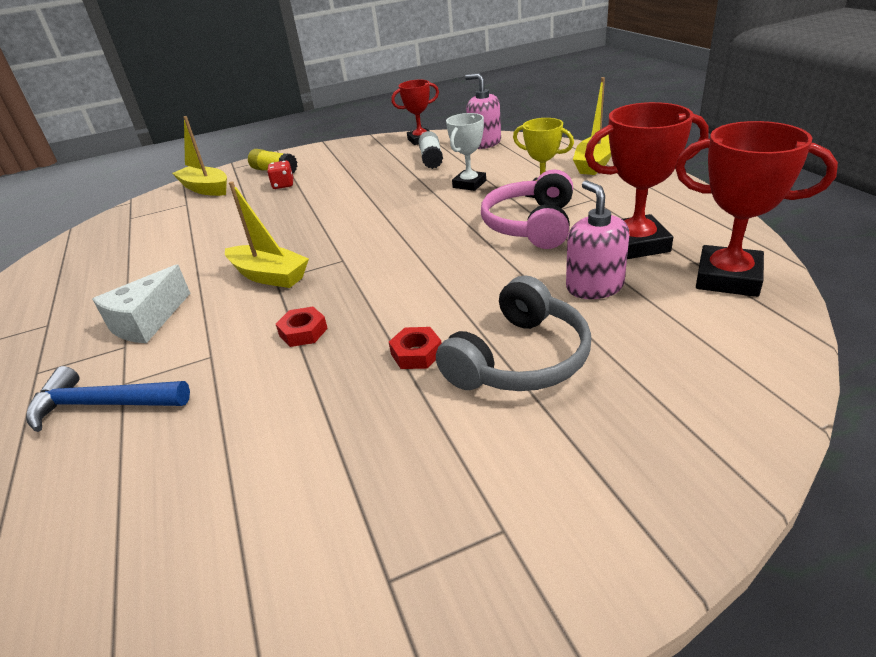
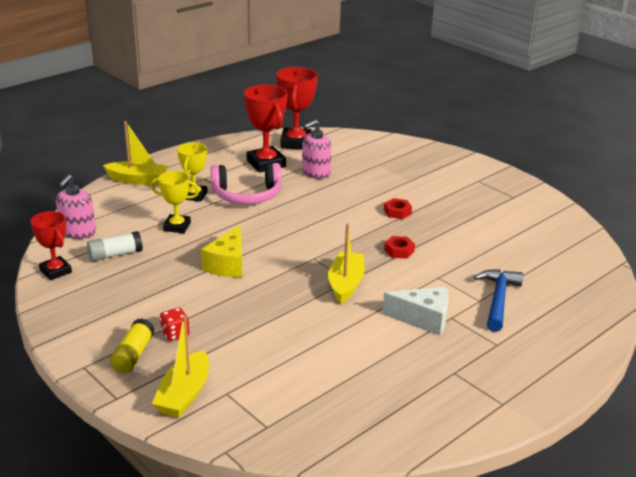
camera: 115 degrees left, 5 degrees down
blue hammer [26,366,190,432] -> blue hammer turned 150 degrees counterclockwise [474,269,523,332]
grey headphones [436,276,591,391] -> none
white trophy [446,113,486,191] -> yellow trophy [150,171,199,233]
none -> yellow cheese [201,225,242,277]

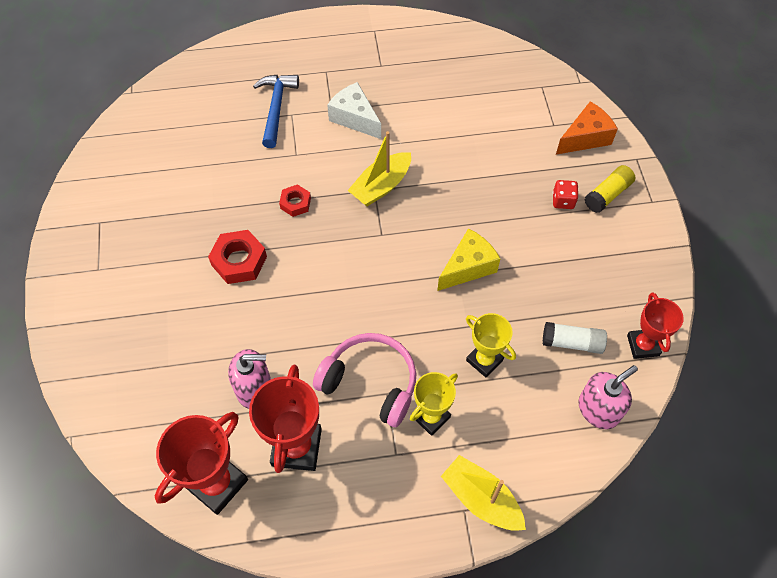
camera: 145 degrees left, 30 degrees up
yellow boat [152,315,209,418] -> orange cheese [556,101,618,155]
red nut [384,198,412,219] -> red nut [208,230,267,284], size x1.65
blue hammer [474,269,523,332] -> blue hammer turned 135 degrees clockwise [253,75,299,148]

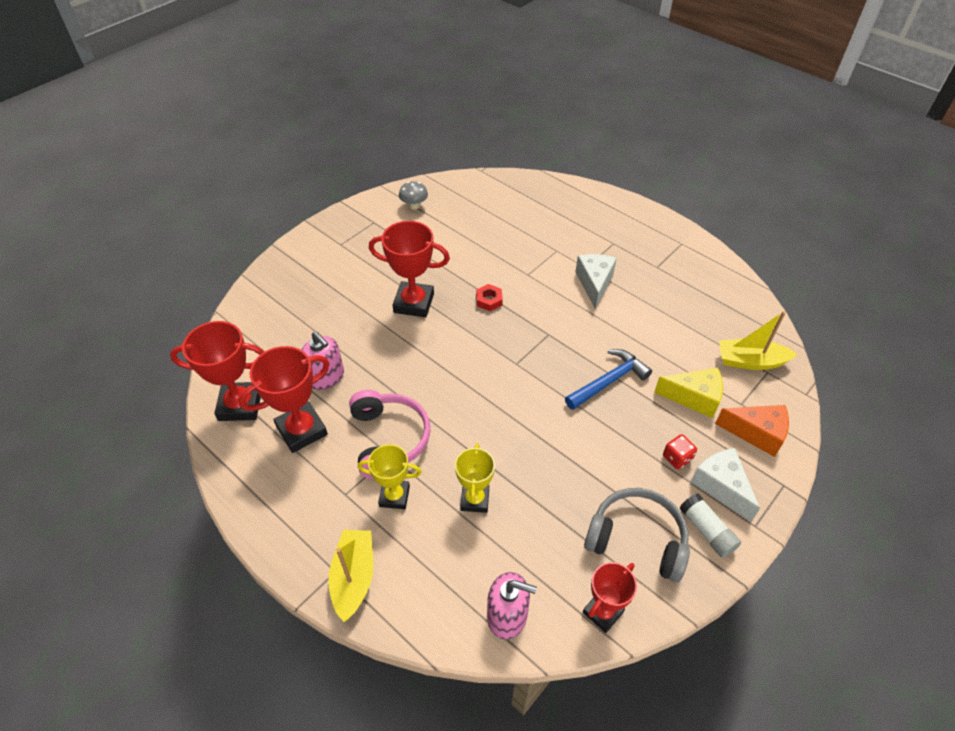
camera: 50 degrees right, 10 degrees down
red nut [208,230,267,284] -> red trophy [369,221,450,317]
blue hammer [253,75,299,148] -> blue hammer moved to [565,349,652,410]
yellow boat [347,131,411,206] -> yellow boat moved to [719,311,798,370]
yellow cheese [437,228,500,291] -> yellow cheese moved to [654,368,723,418]
white glue stick [543,322,607,354] -> white glue stick moved to [680,494,741,558]
yellow glue stick [584,165,635,213] -> white cheese [691,448,760,522]
none -> grey mushroom [399,181,428,210]
none -> grey headphones [584,488,690,582]

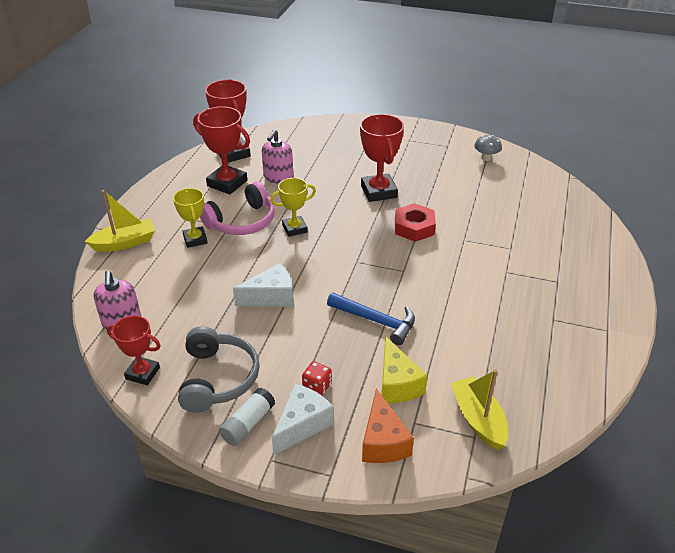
camera: 65 degrees right, 10 degrees down
yellow trophy [455,443,495,513] -> yellow trophy moved to [270,178,316,237]
red nut [476,284,503,311] -> red nut [395,203,436,242], size x1.65
white cheese [576,254,617,309] -> white cheese moved to [233,263,293,307]

